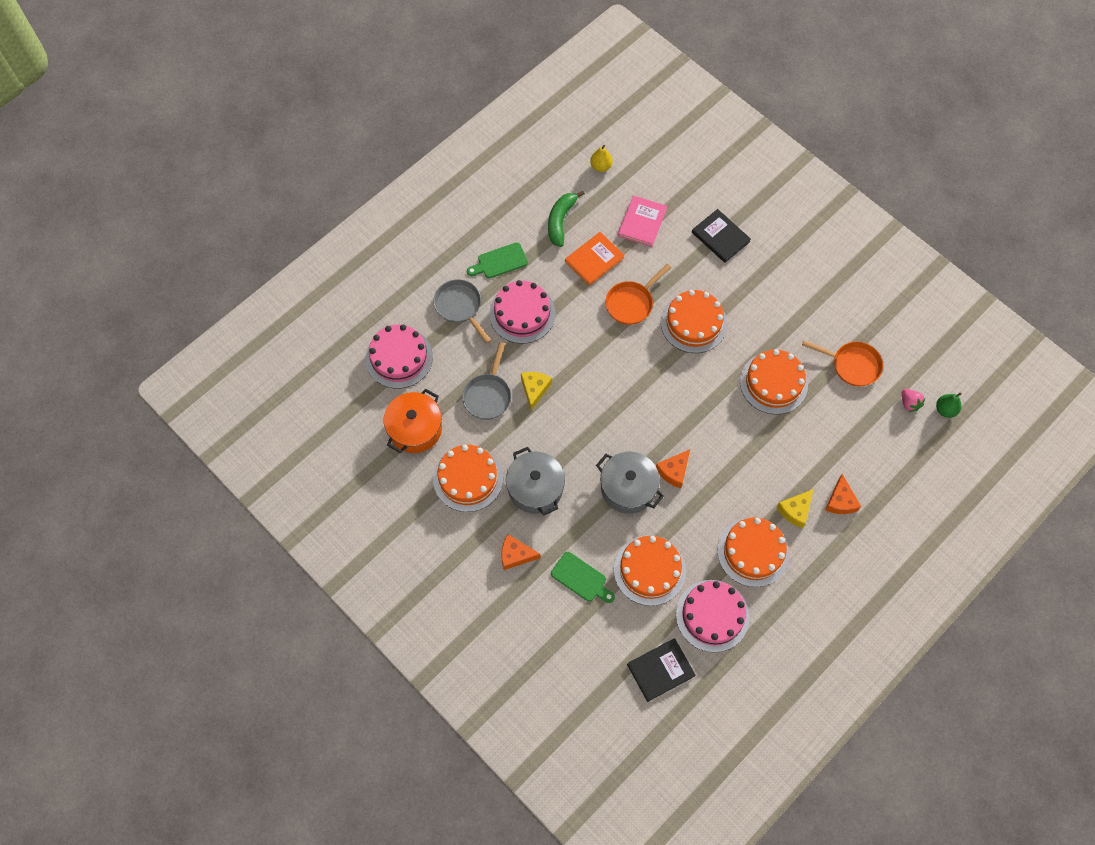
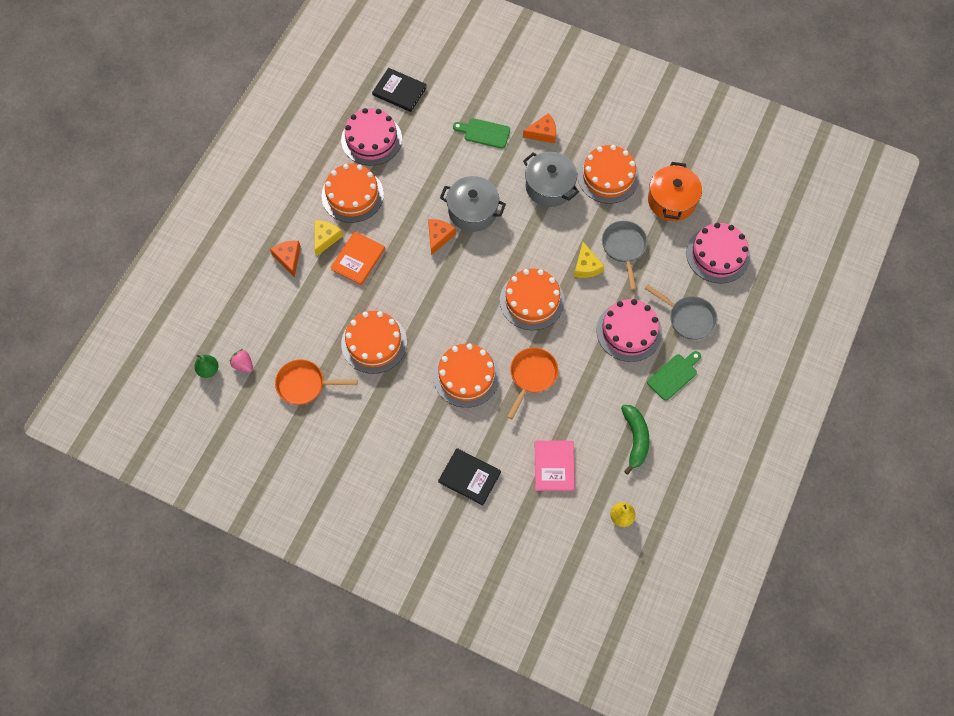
camera: 160 degrees right, 0 degrees up
orange book [565,232,625,286] -> orange book moved to [330,231,385,285]
orange cake [614,535,686,606] -> orange cake moved to [500,268,565,330]
black book [627,638,696,702] -> black book turned 75 degrees clockwise [372,68,427,112]

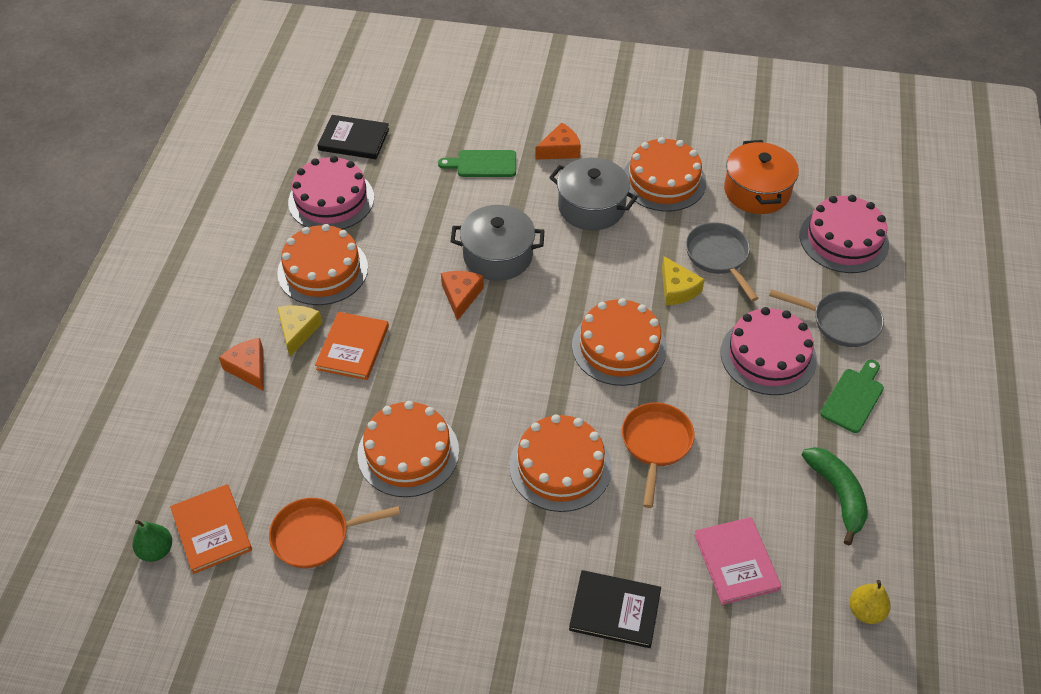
camera: 15 degrees left, 15 degrees down
pink strawberry [230,349,253,373] -> orange book [170,484,252,574]

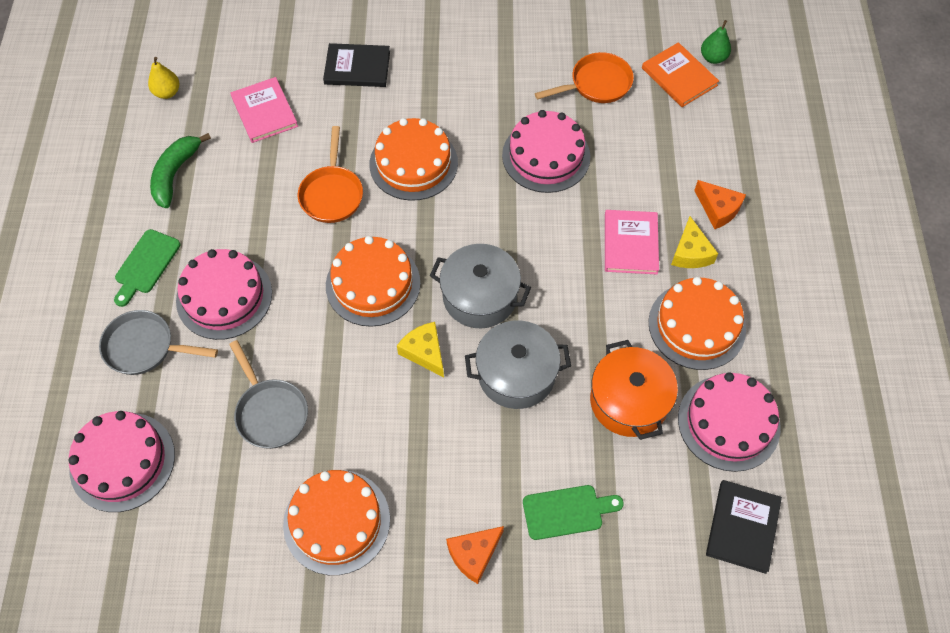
camera: 170 degrees right, 10 degrees up
orange book [315,312,389,380] -> pink book [605,210,659,274]
black book [318,115,389,159] -> black book turned 75 degrees counterclockwise [706,480,782,574]
orange cake [357,401,459,497] -> pink cake [502,110,590,193]
orange cheese [441,271,484,321] -> none
grey pot [549,158,638,230] -> grey pot moved to [430,244,531,328]
yellow cheese [662,256,705,305] -> yellow cheese moved to [397,322,444,377]
orange pot [724,140,799,214] -> orange pot moved to [590,340,678,440]
green banana [802,447,868,545] -> green banana turned 45 degrees clockwise [150,133,211,208]

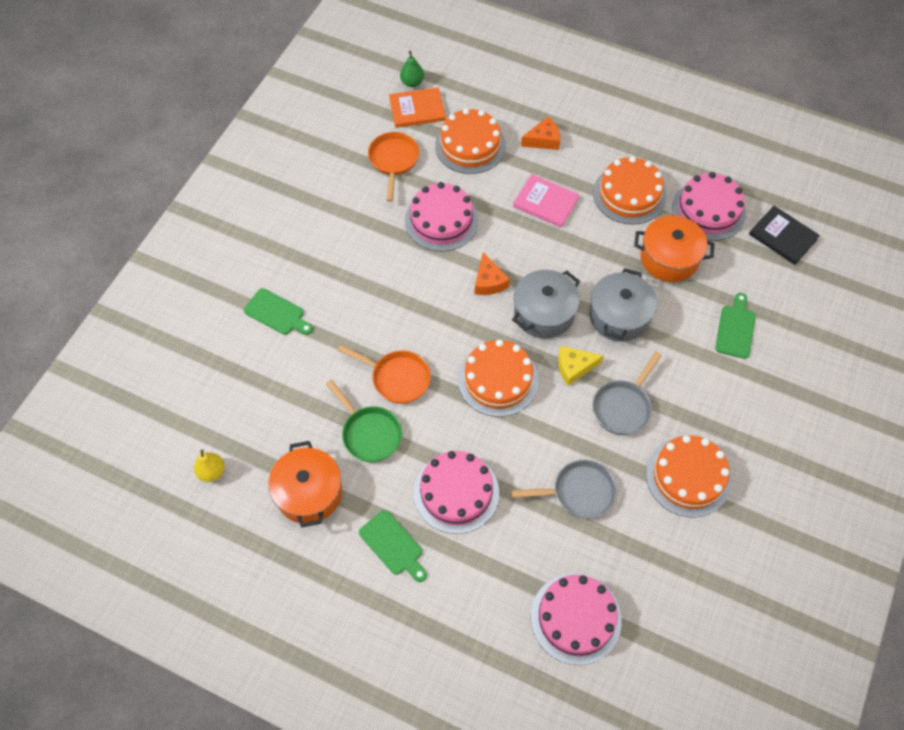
camera: 65 degrees left, 0 degrees up
grey pan [99,310,218,375] -> grey pan moved to [592,352,662,435]
green banana [150,133,211,208] -> orange pot [268,441,342,527]
pink book [230,77,298,143] -> none
black book [323,43,390,87] -> green cutting board [244,288,313,335]
orange cake [370,118,458,201] -> orange cake moved to [435,108,506,174]
orange cheese [446,526,504,584] -> orange cheese moved to [474,252,510,295]
yellow cheese [671,216,718,268] -> none
none -> green pan [326,380,402,462]

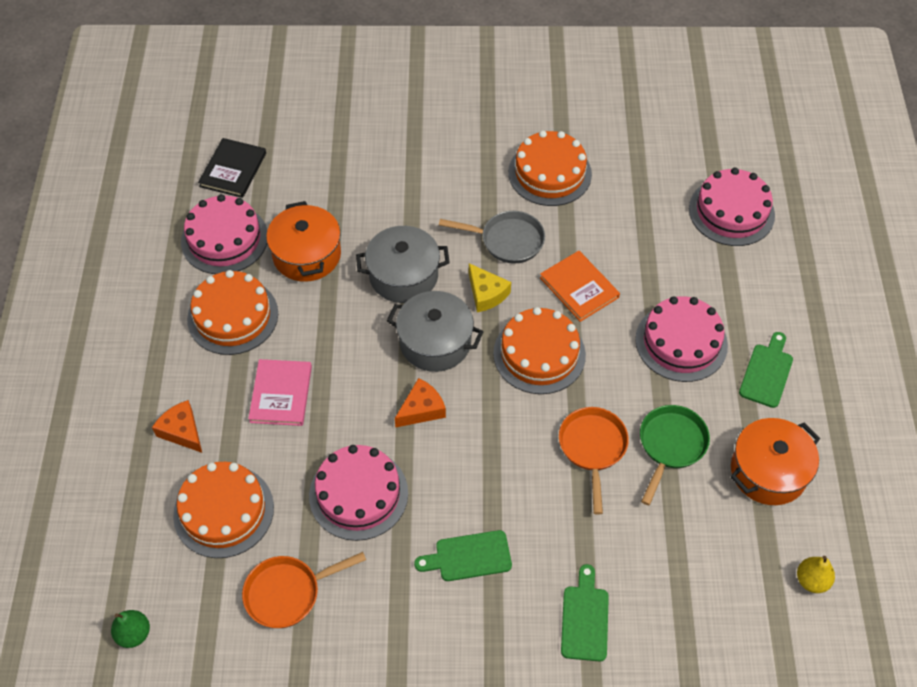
camera: 115 degrees left, 5 degrees down
orange book [389,87,446,128] -> orange book moved to [540,251,620,322]
grey pan [511,460,617,518] -> none
green cutting board [715,293,756,359] -> green cutting board moved to [414,530,512,581]

